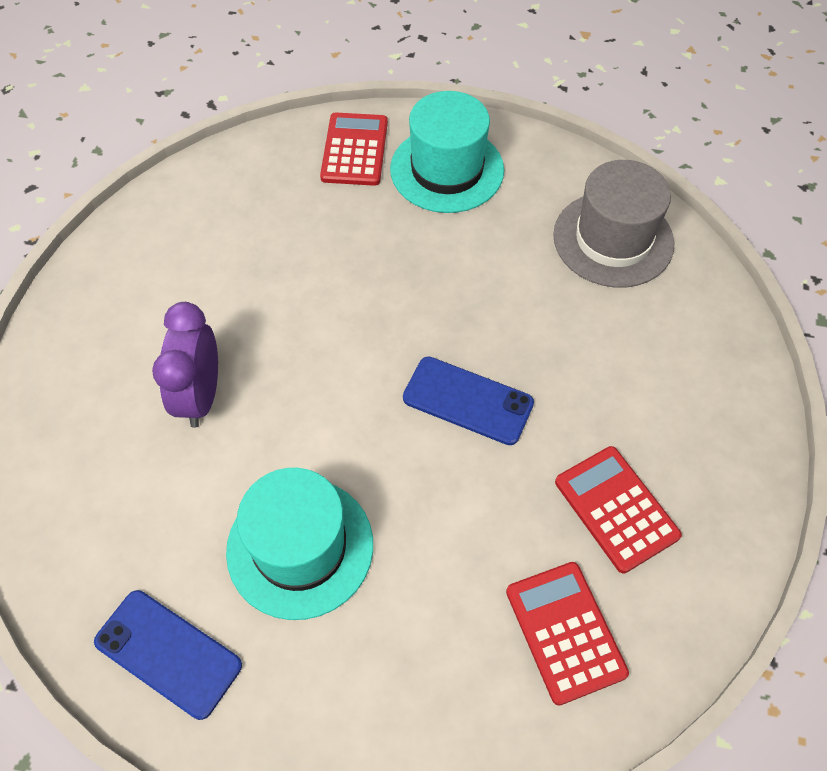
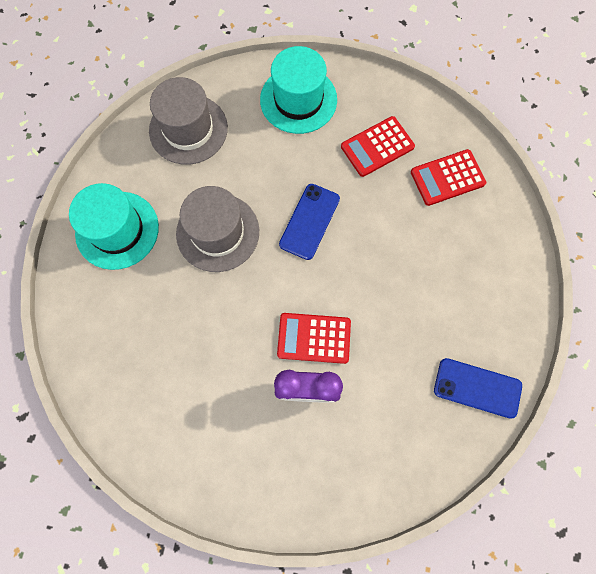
camera: 90 degrees left, 15 degrees up
blue phone [94,590,242,720] -> blue phone turned 75 degrees clockwise [434,358,522,419]
turquoise hat [226,468,373,620] -> turquoise hat moved to [260,46,337,134]
red calculator [320,112,388,186] -> red calculator moved to [277,313,351,364]
none -> grey hat [176,186,259,272]

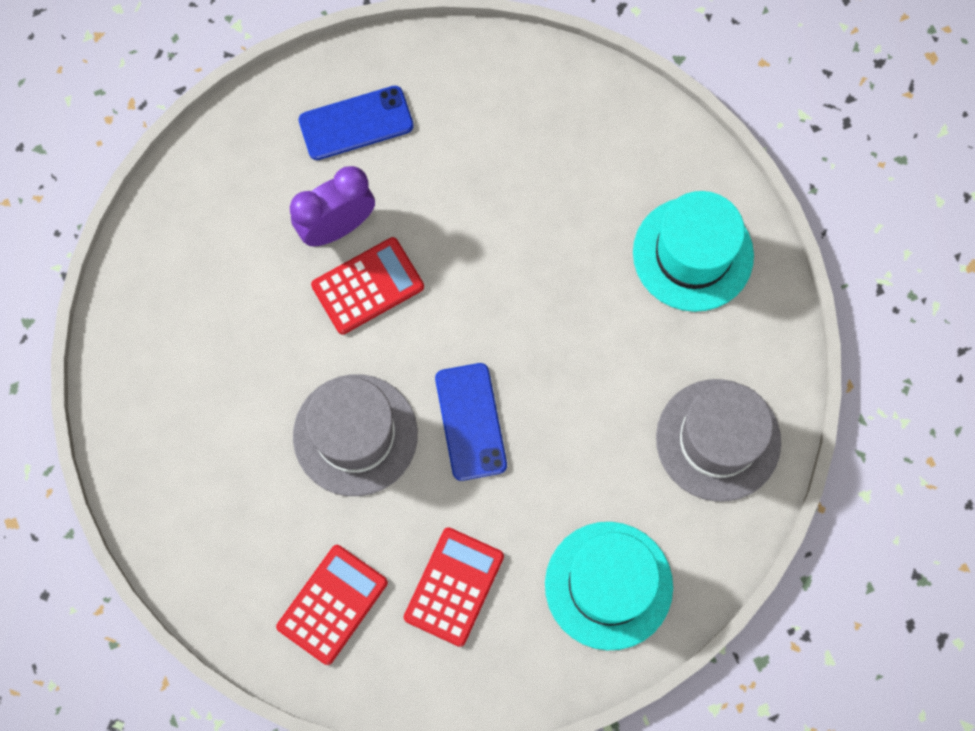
camera: 145 degrees right, 0 degrees up
grey hat [176,186,259,272] -> grey hat moved to [293,374,418,496]
blue phone [434,358,522,419] -> blue phone moved to [299,86,414,160]

